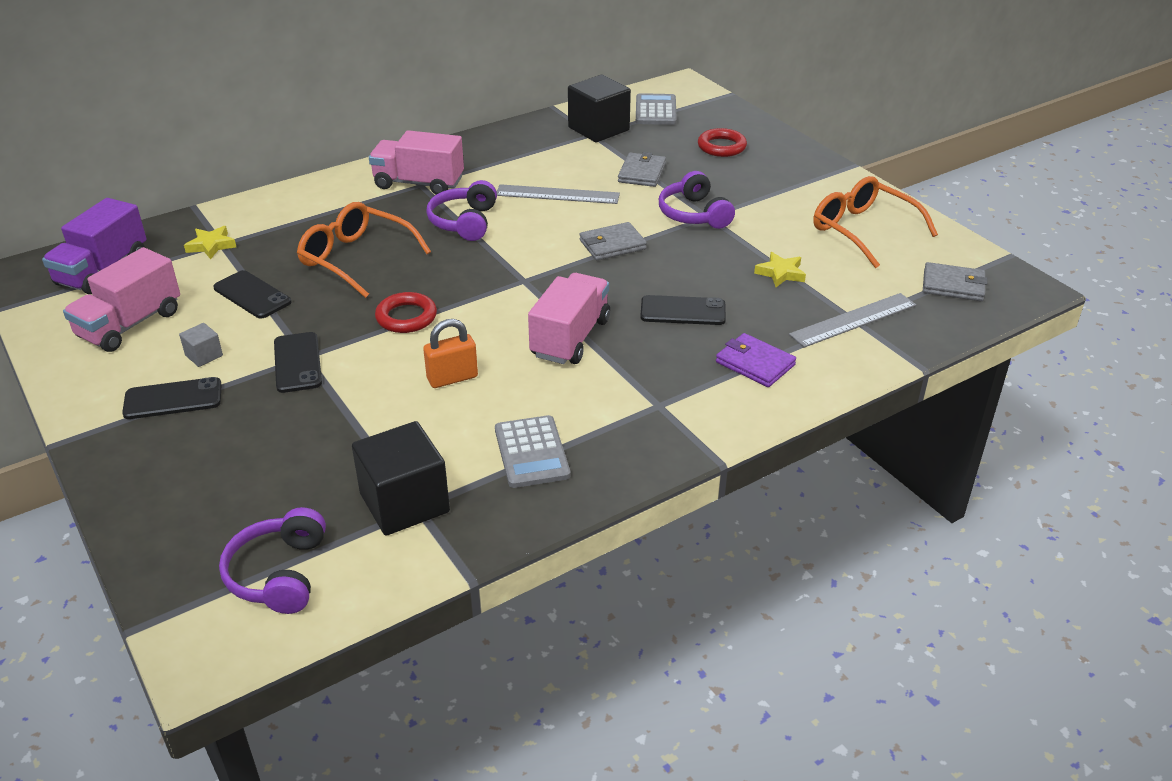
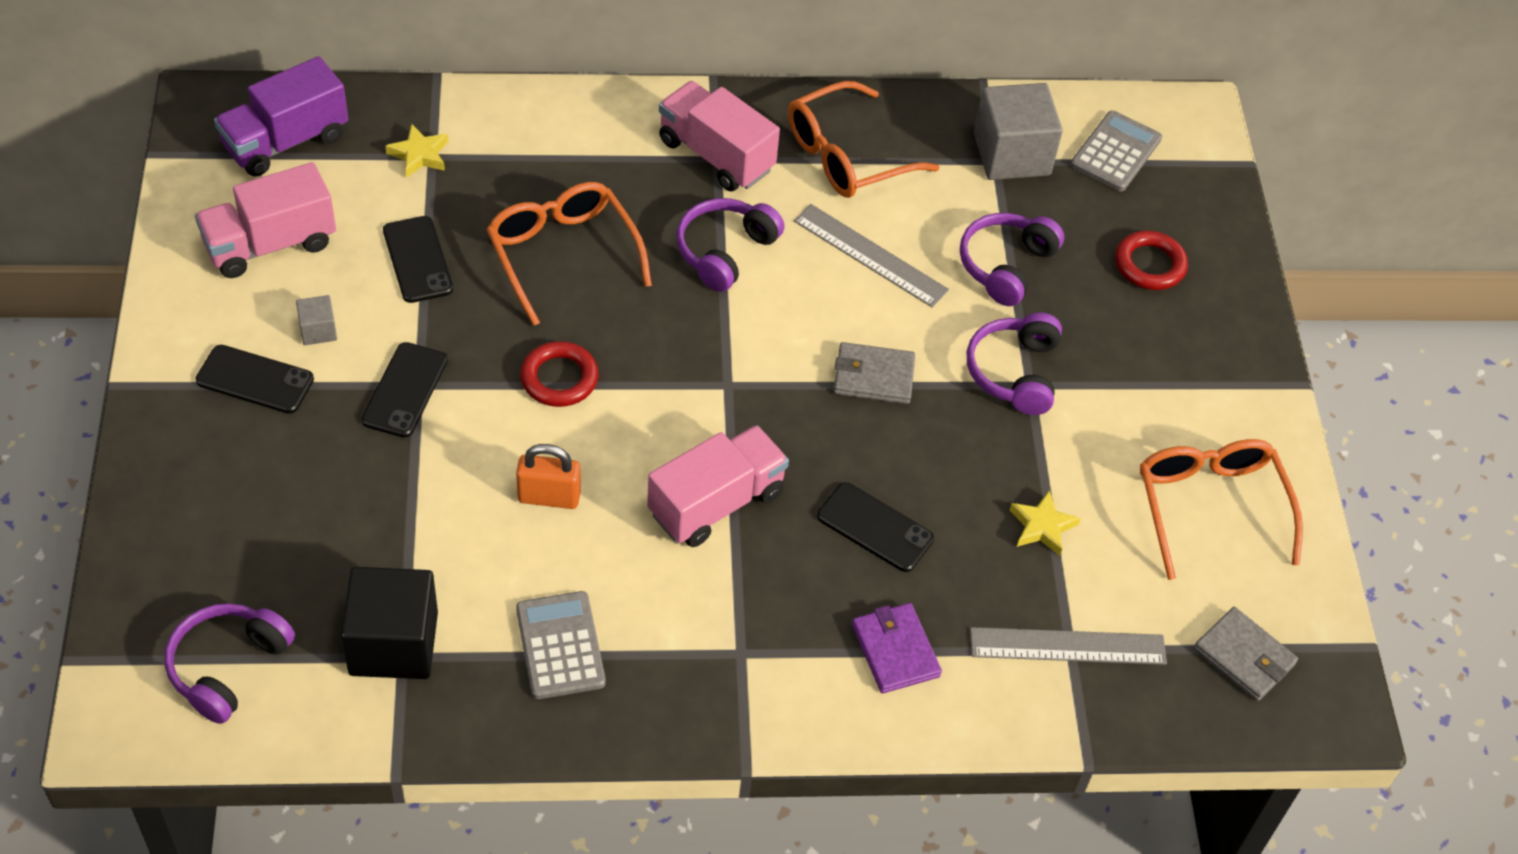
camera: 25 degrees right, 15 degrees up
grey calculator [495,415,570,488] -> grey calculator turned 150 degrees clockwise [516,591,606,699]
black cube [568,75,631,142] -> grey cube [974,83,1063,180]
grey wallet [618,152,666,187] -> purple headphones [960,213,1064,306]
none -> orange glasses [788,81,940,198]

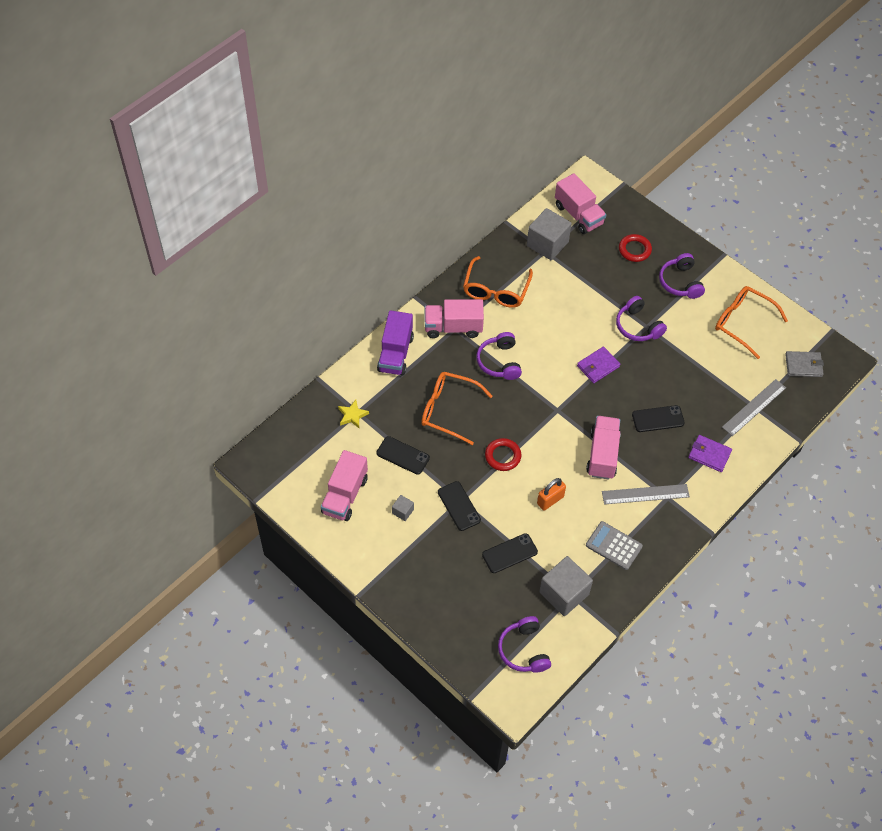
camera: 40 degrees left, 5 degrees up
black phone [196,345,314,414] -> black phone moved to [482,533,538,573]
purple truck [214,56,348,177] -> purple truck moved to [377,310,414,376]
black cube [341,567,438,679] -> grey cube [539,556,593,616]
grey ruler [794,204,949,307] -> grey ruler moved to [602,484,690,504]
grey wallet [834,342,915,404] -> purple wallet [577,346,620,383]
purple headphones [960,213,1064,306] -> purple headphones moved to [659,253,705,299]
yellow star [1010,490,1081,556] -> none
grey calculator [1070,110,1162,191] -> pink truck [555,173,606,234]

